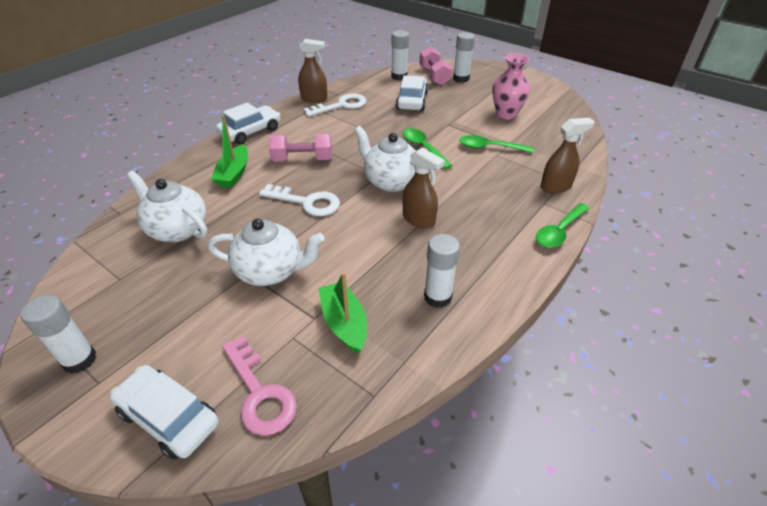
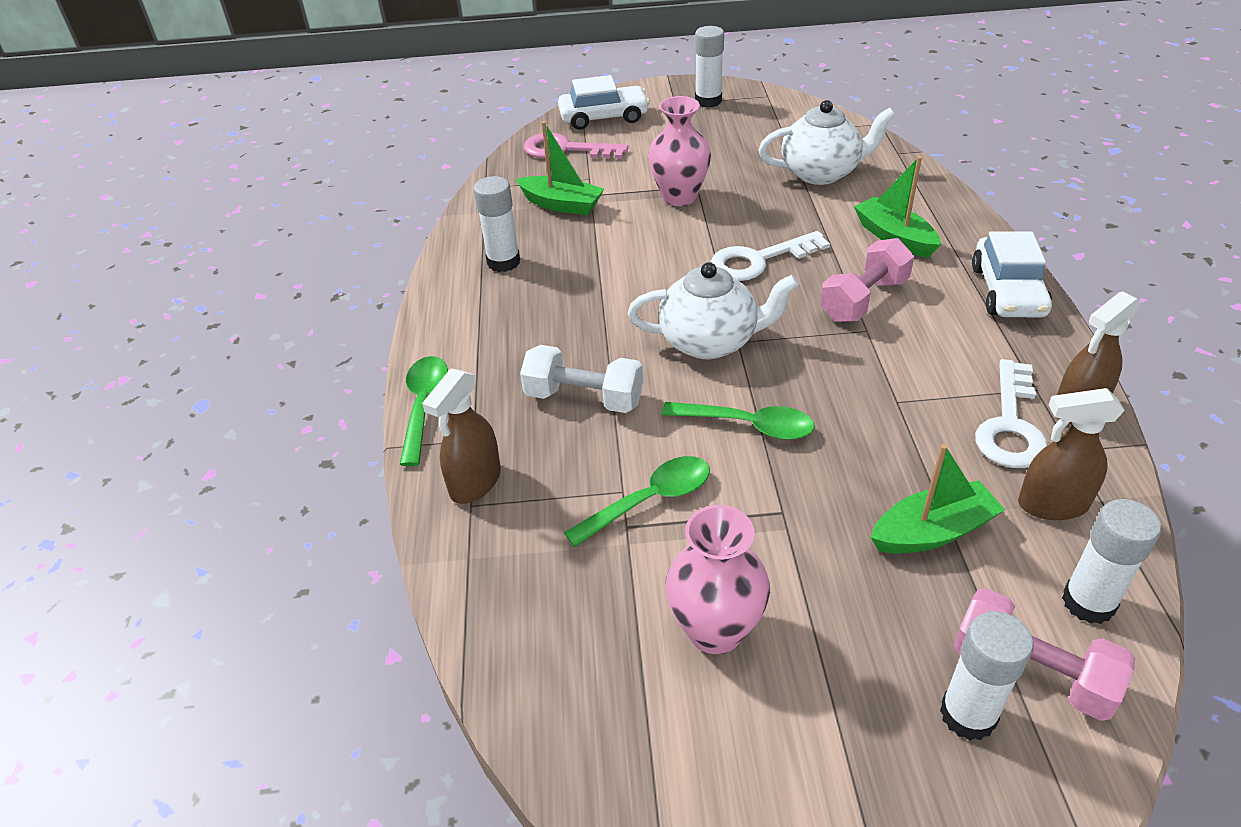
camera: 140 degrees right, 0 degrees up
white teapot [208,219,325,286] -> pink vase [648,96,711,206]
white car [396,75,428,111] -> green boat [871,444,1005,554]
brown spray bottle [403,147,445,228] -> brown spray bottle moved to [1018,388,1125,520]
none -> white dumbbell [520,345,643,413]

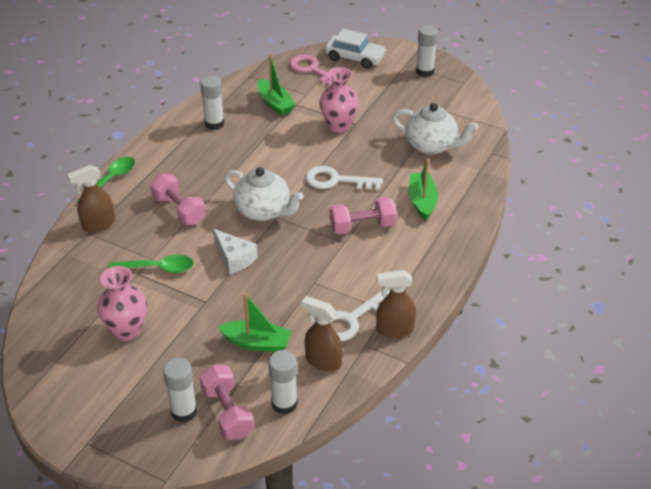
camera: 30 degrees right, 0 degrees up
white dumbbell [520,345,643,413] -> pink dumbbell [150,174,206,225]
green spoon [662,402,815,440] -> white cheese [213,229,257,275]
white car [972,231,1052,317] -> none

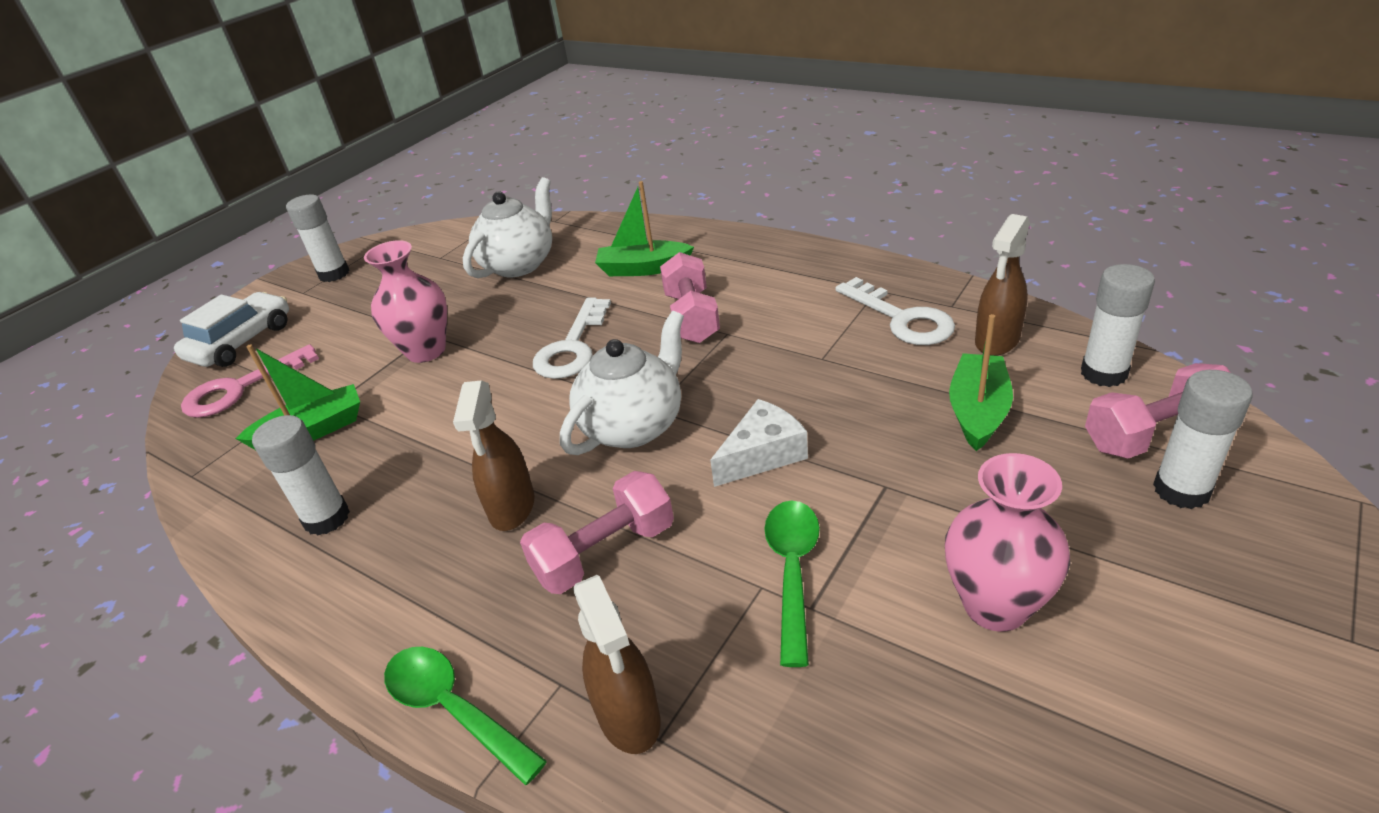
camera: 80 degrees left, 5 degrees down
brown spray bottle [376,270,416,338] -> brown spray bottle moved to [453,380,535,531]

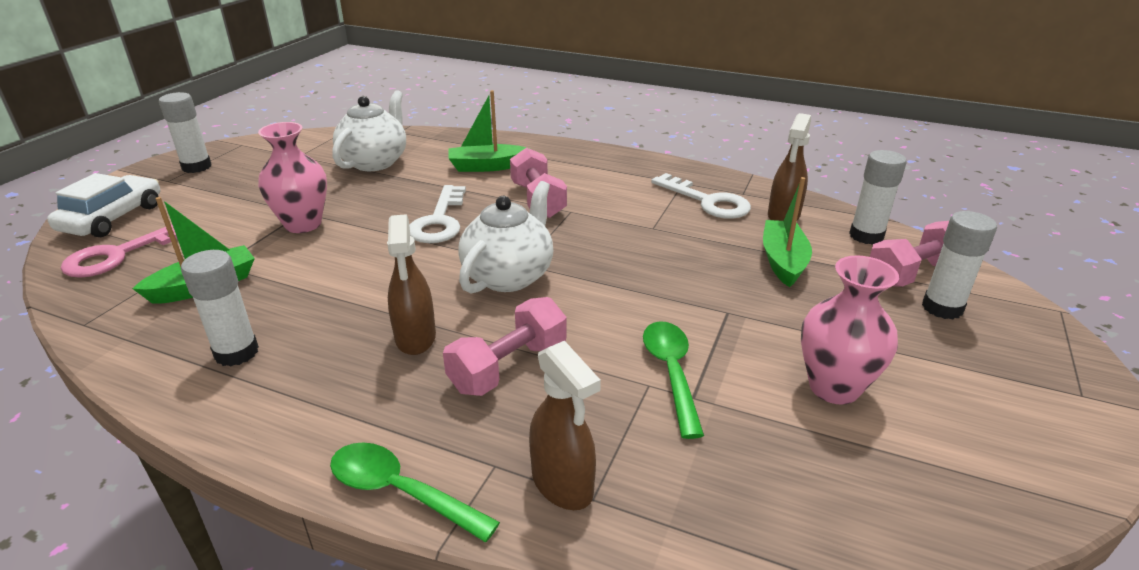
camera: 15 degrees left, 5 degrees down
white cheese [710,399,808,487] -> none

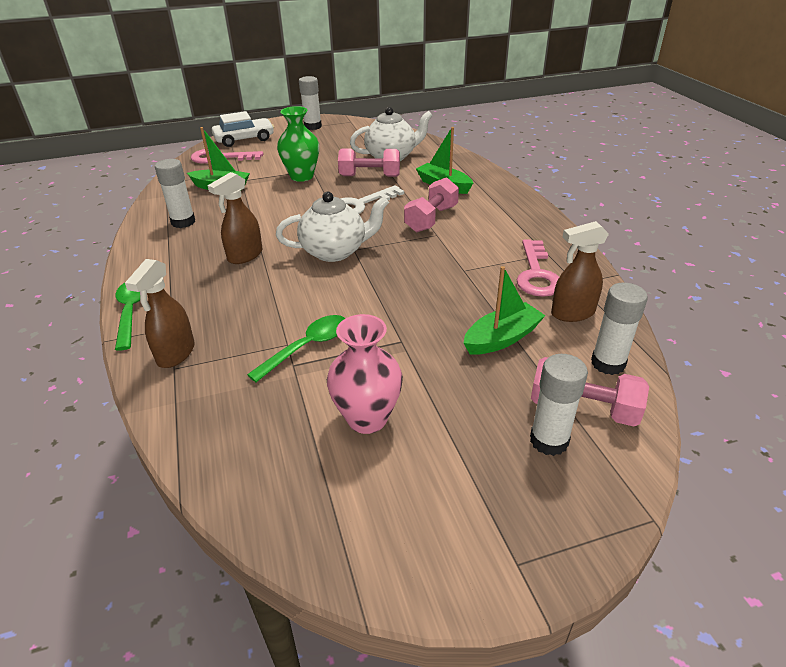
camera: 50 degrees right, 5 degrees up
pink vase [258,122,327,233] -> green vase [277,106,319,182]
pink dumbbell [443,297,567,396] -> pink dumbbell moved to [338,149,400,177]
white key [651,173,751,219] -> pink key [517,239,559,297]

